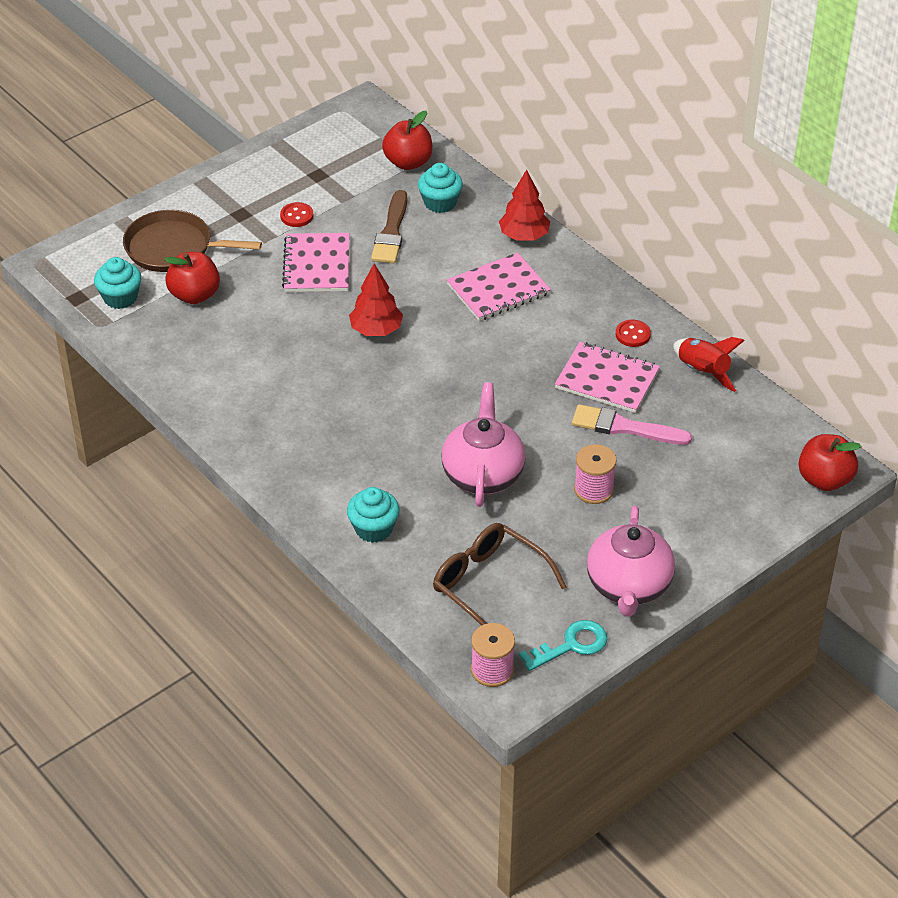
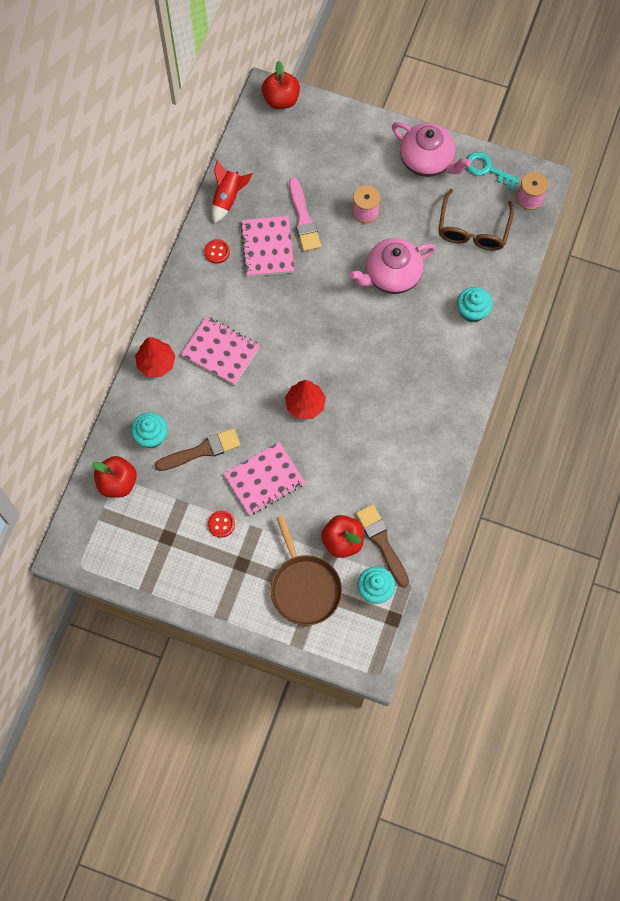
camera: 120 degrees left, 25 degrees up
pink teapot [587,506,675,617] -> pink teapot turned 60 degrees clockwise [392,122,471,177]
none -> brown brush [356,504,409,587]

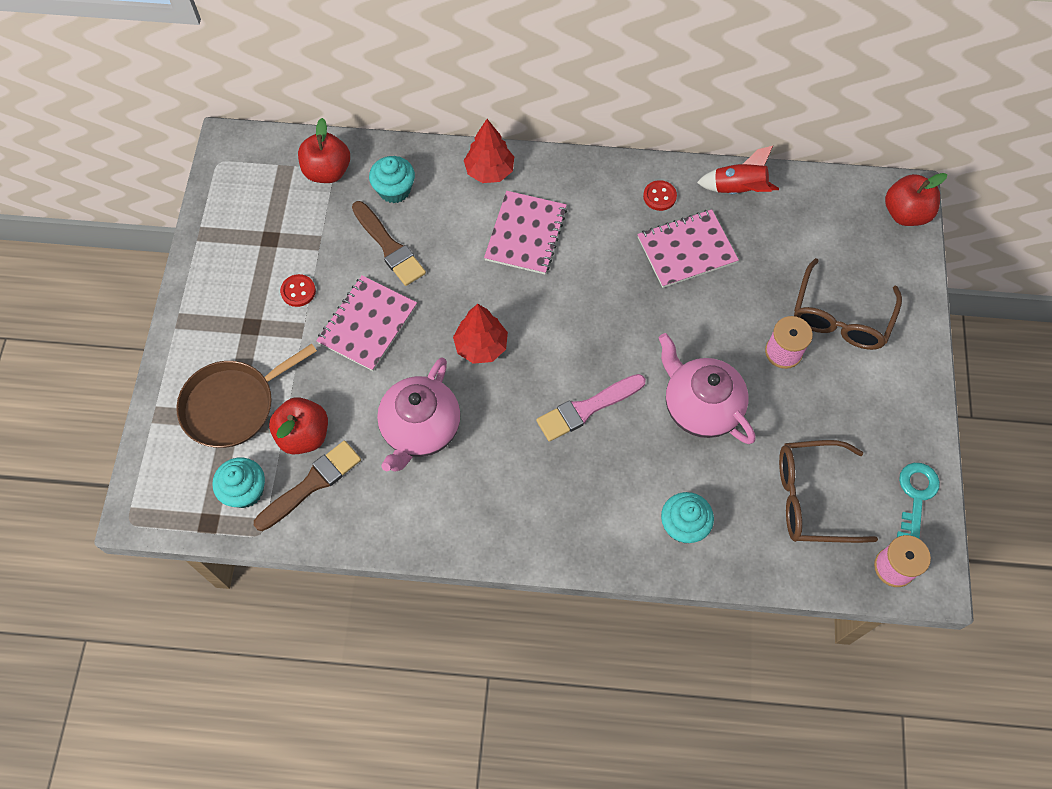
camera: 75 degrees right, 5 degrees down
pink notebook [224,442,305,516] -> pink notebook turned 75 degrees clockwise [316,275,417,371]
pink brush [289,177,321,251] -> pink brush moved to [536,374,646,442]
pink teapot [392,122,471,177] -> pink teapot moved to [377,357,461,472]
none -> brown glasses [794,258,902,350]

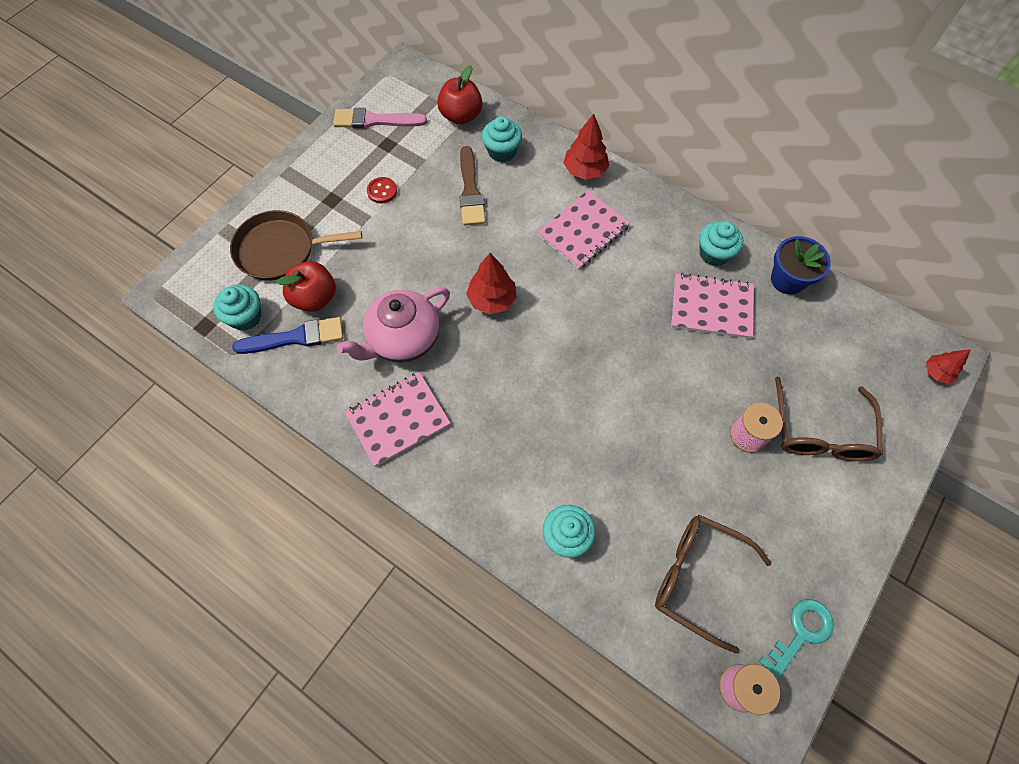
camera: 30 degrees right, 0 degrees up
brown brush [254,441,361,531] -> blue brush [232,317,343,354]
pink notebook [316,275,417,371] -> pink notebook moved to [345,372,451,467]
pink brush [536,374,646,442] -> pink brush moved to [333,108,427,129]
red button [643,180,677,211] -> turquoise cupcake [699,221,743,266]
pink teapot [658,333,755,444] -> none
red rocket [697,146,779,194] -> blue flower pot [771,236,831,295]
brown glasses [794,258,902,350] -> brown glasses turned 45 degrees counterclockwise [775,377,883,461]
red apple [885,173,947,226] -> red tree [926,349,971,384]

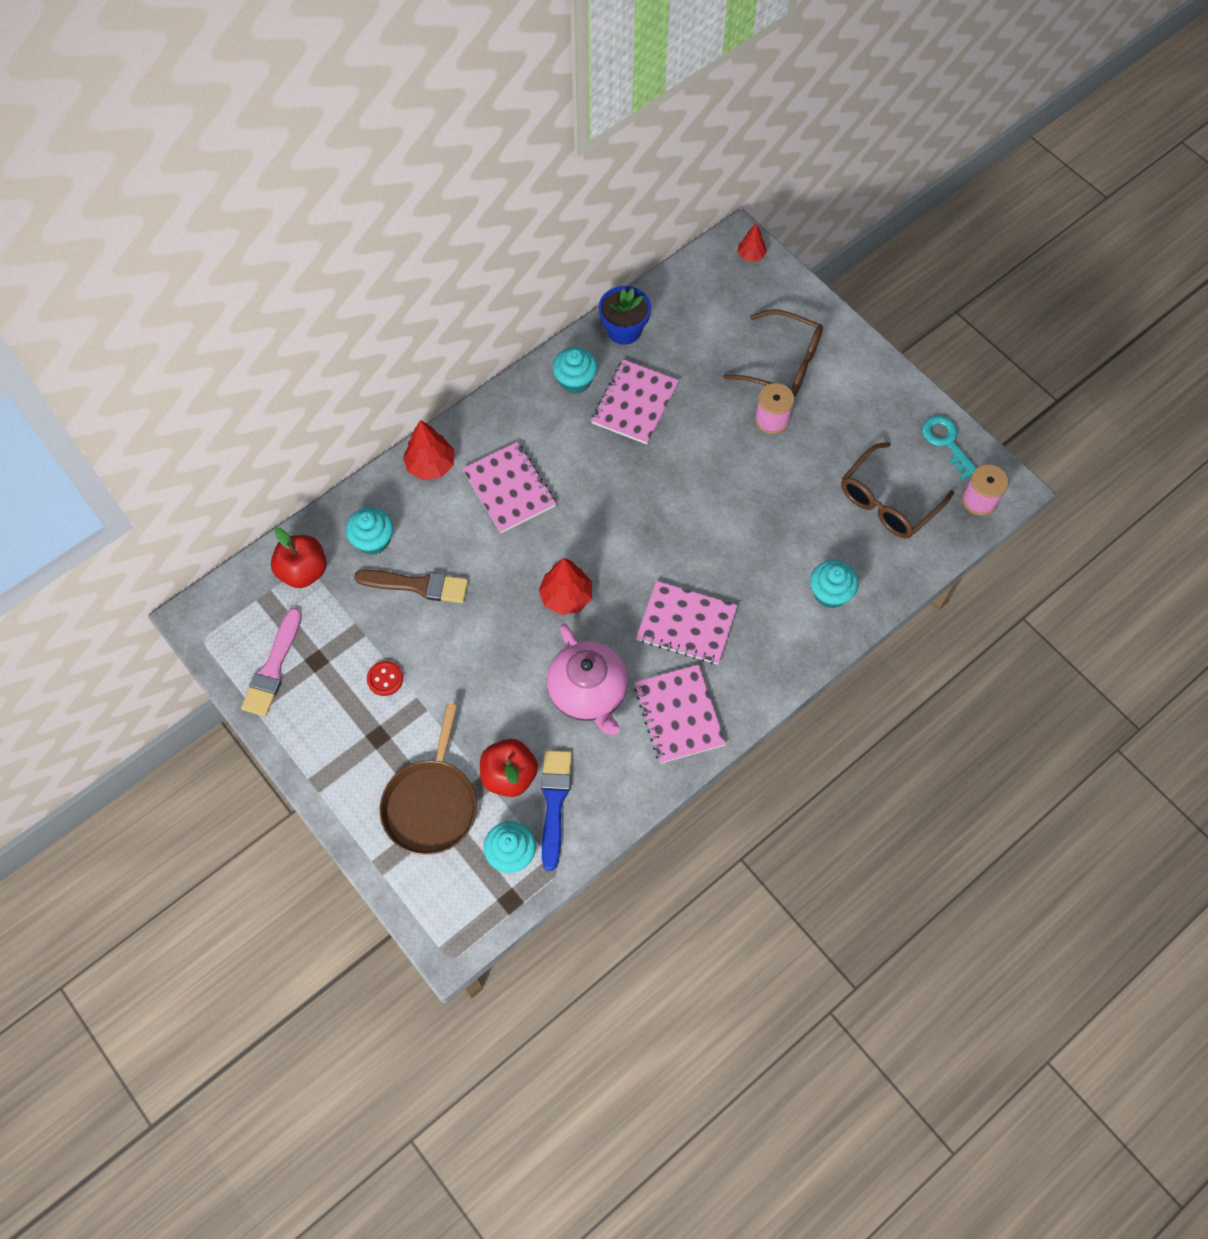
camera: 75 degrees left, 0 degrees up
none -> pink notebook [636,581,738,665]

